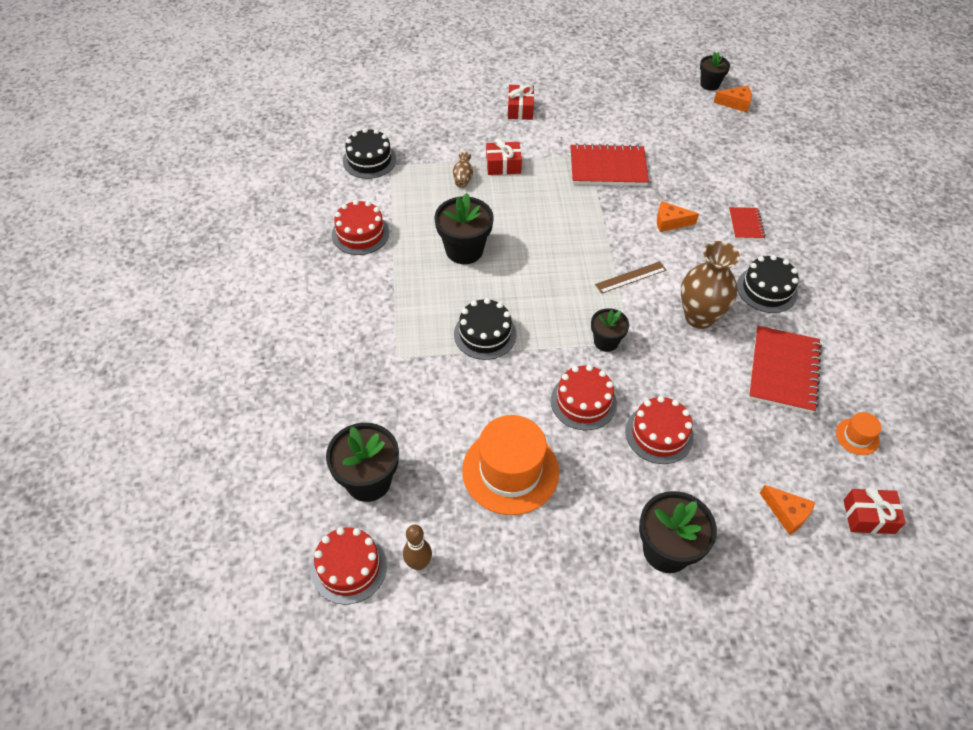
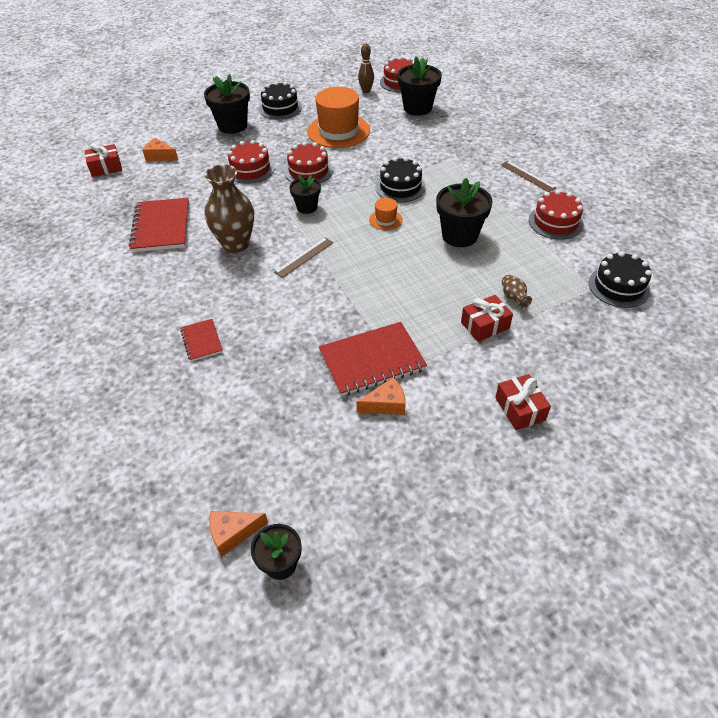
camera: 160 degrees right, 5 degrees down
orange cheese [657,201,699,232] -> orange cheese moved to [356,377,406,415]
black cake [737,255,799,313] -> black cake moved to [259,82,302,119]
orange hat [836,412,881,455] -> orange hat moved to [369,198,403,231]
none -> brown ruler [501,161,556,192]

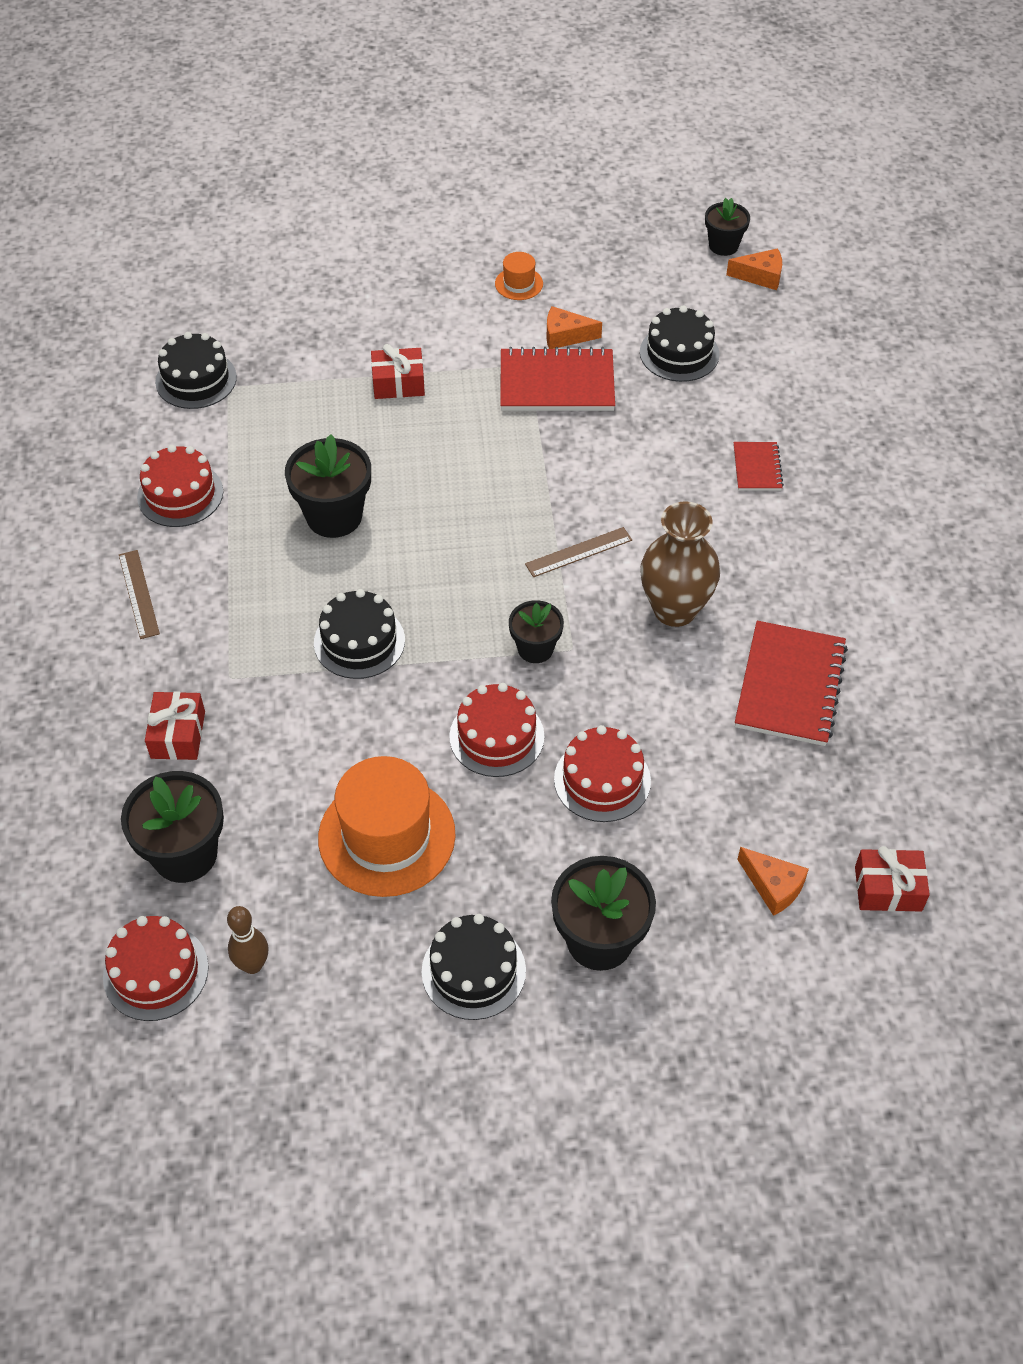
camera: 160 degrees left, 5 degrees up
orange hat [369,198,403,231] -> orange hat moved to [495,252,543,300]
red gift [495,374,551,430] -> red gift moved to [145,691,205,760]
brown vase [502,275,532,308] -> none
none -> black cake [640,305,720,382]

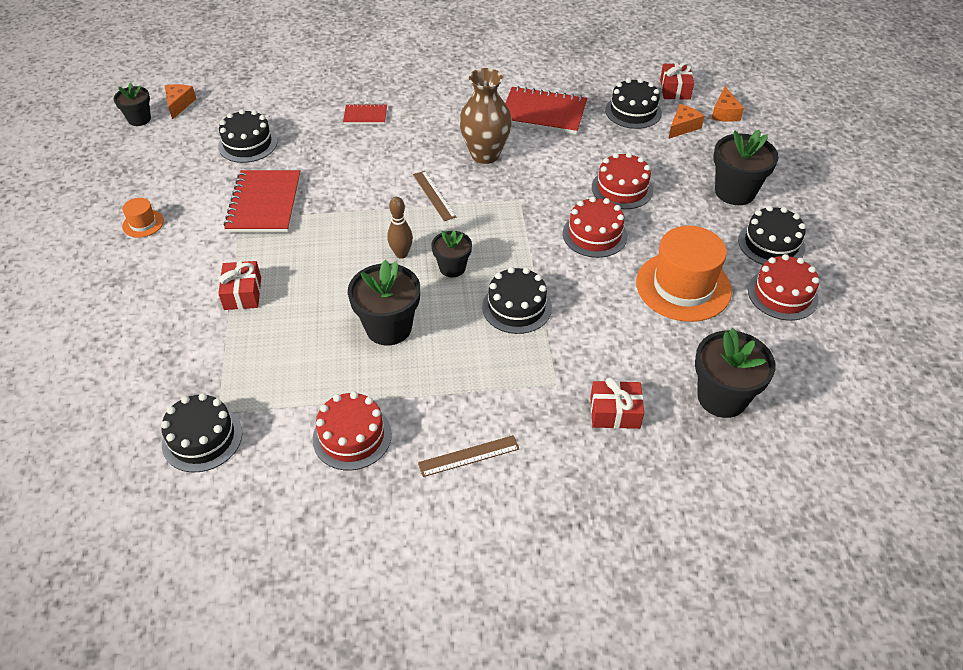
camera: 90 degrees left, 5 degrees down
red cake [103,916,209,1021] -> red cake moved to [748,254,819,321]
brown bowling pin [227,906,268,974] -> brown bowling pin moved to [387,197,413,259]
black flower pot [509,600,564,663] -> black flower pot moved to [431,230,472,277]
orange cheese [547,306,602,349] -> orange cheese moved to [712,86,744,122]
none -> black cake [605,78,662,129]

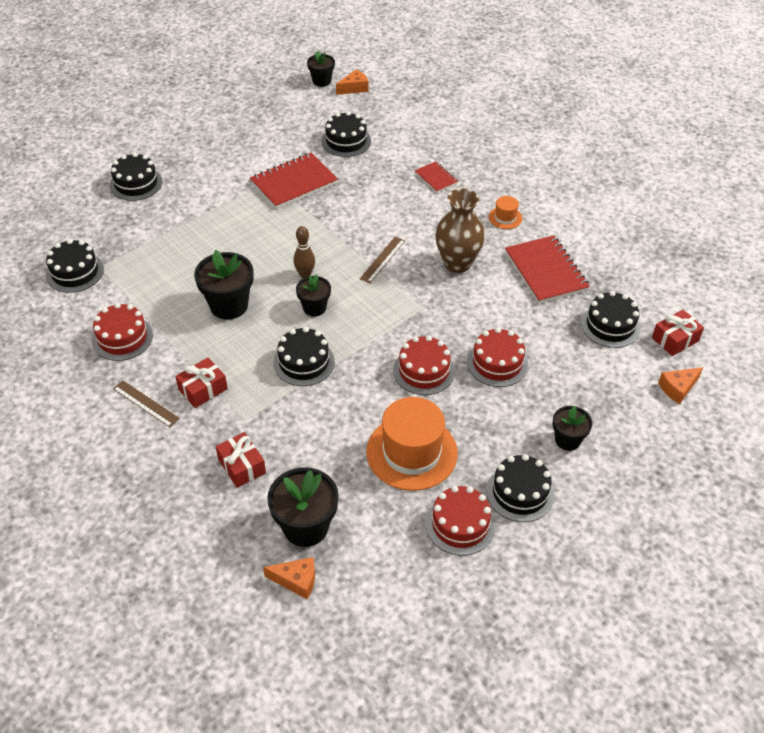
camera: 55 degrees right, 0 degrees up
orange hat [122,198,164,238] -> orange hat moved to [489,196,522,229]
red gift [218,261,261,310] -> red gift moved to [175,357,228,408]
orange cheese [668,104,704,139] -> orange cheese moved to [263,557,315,599]
black flower pot [713,130,779,205] -> black flower pot [552,405,592,451], size x0.61
none -> black cake [110,153,162,201]

